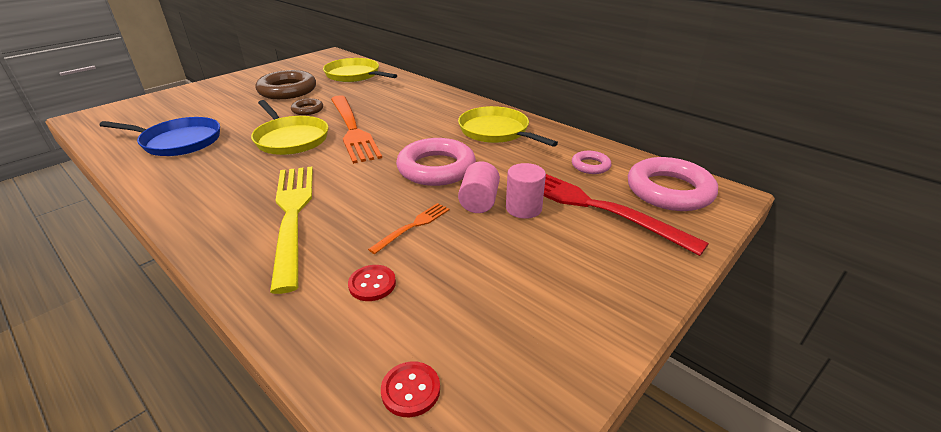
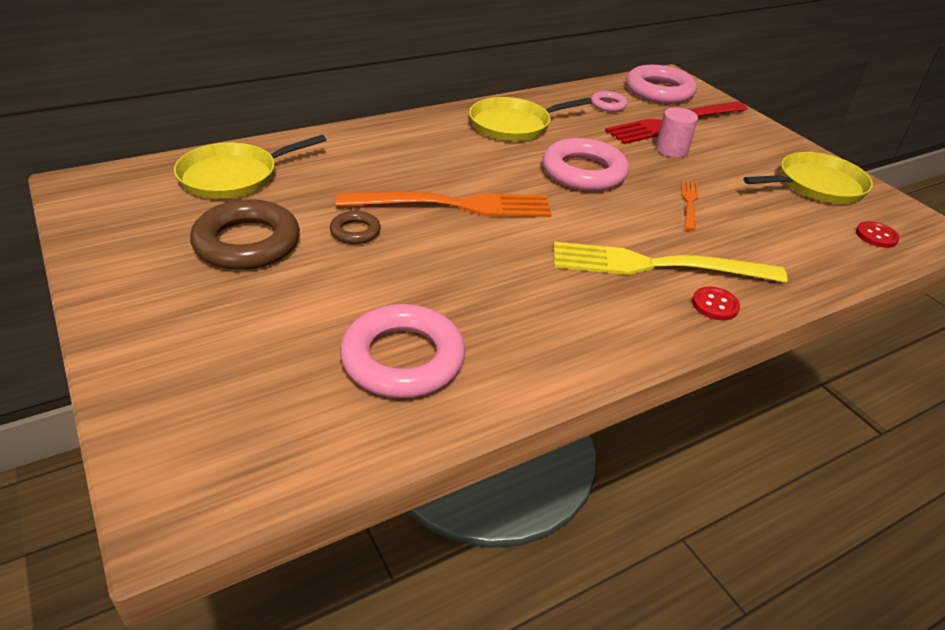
camera: 75 degrees left, 5 degrees up
blue pan [100,117,220,156] -> pink ring [340,304,465,398]
yellow pan [251,100,328,155] -> yellow pan moved to [743,152,873,204]
red button [348,265,396,301] -> red button moved to [692,287,740,320]
orange fork [368,203,450,254] -> orange fork turned 45 degrees clockwise [681,180,698,231]
pink cylinder [458,161,500,213] -> none

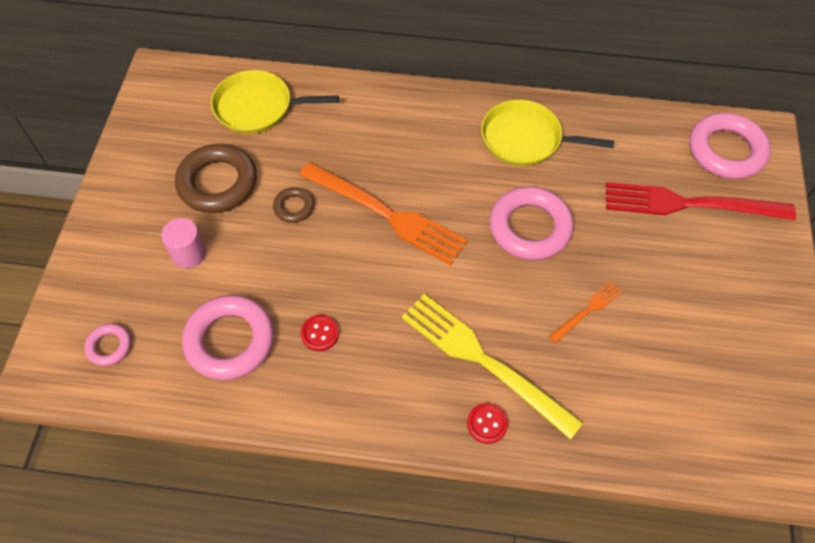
camera: 40 degrees right, 20 degrees up
pink ring [591,91,627,112] -> pink ring moved to [84,324,131,366]
pink cylinder [656,108,698,158] -> pink cylinder moved to [161,218,206,268]
yellow pan [743,152,873,204] -> none
red button [856,221,900,248] -> red button moved to [301,315,339,351]

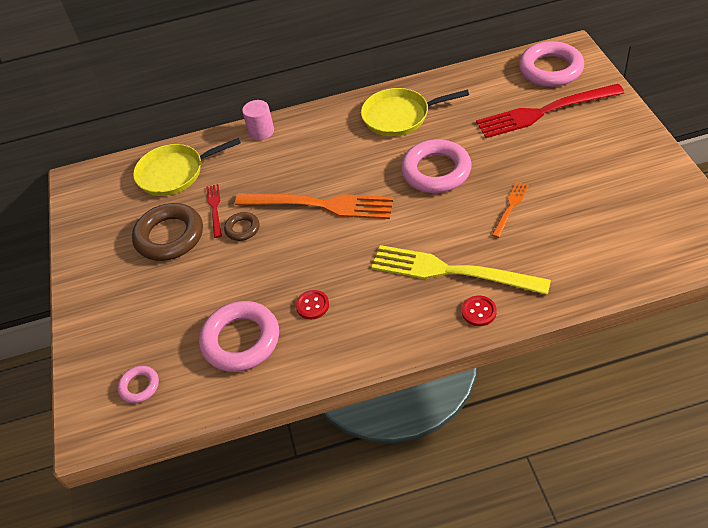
camera: 15 degrees left, 10 degrees down
pink cylinder [161,218,206,268] -> pink cylinder moved to [242,100,274,140]
none -> red fork [206,184,222,238]

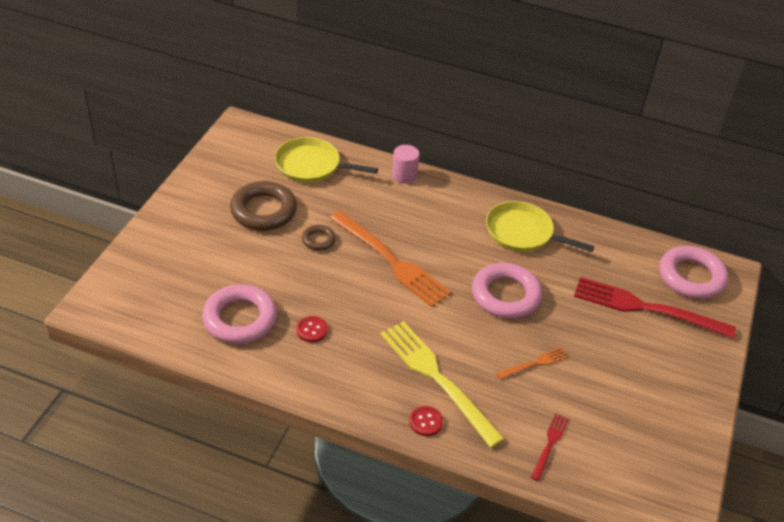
camera: 25 degrees right, 5 degrees down
pink ring [118,366,159,403] -> none
red fork [206,184,222,238] -> red fork moved to [531,413,569,481]

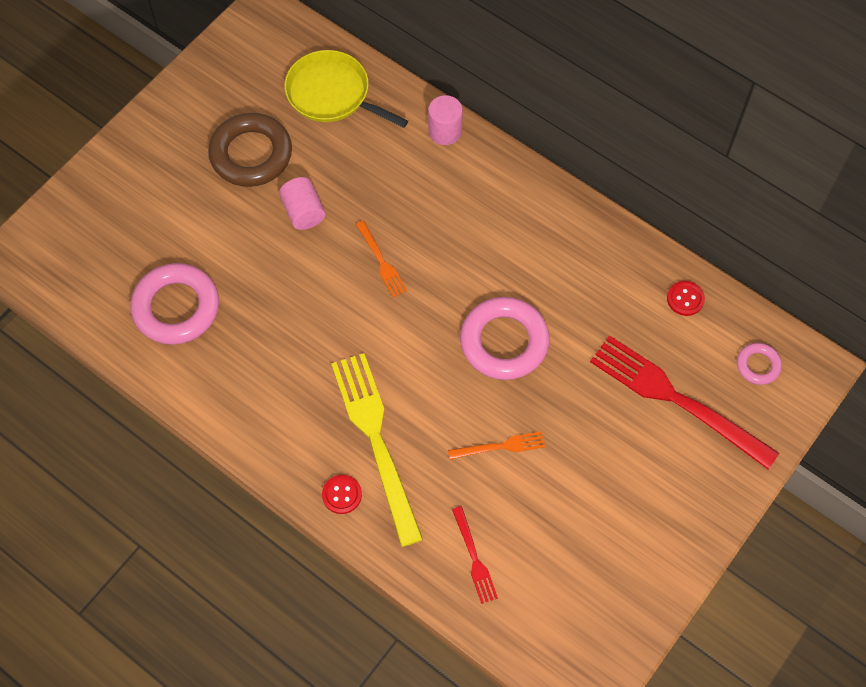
camera: 20 degrees right, 20 degrees up
red button [296,316,328,342] -> red button moved to [667,281,705,316]
brown ring [302,225,336,251] -> pink cylinder [279,177,325,230]
orange fork [330,211,451,307] -> orange fork [355,221,407,297], size x0.47
yellow pan [486,201,594,252] -> none
red fork [531,413,569,481] -> red fork turned 120 degrees clockwise [452,506,498,604]
pink ring [659,246,728,299] -> pink ring [737,343,782,385], size x0.50

